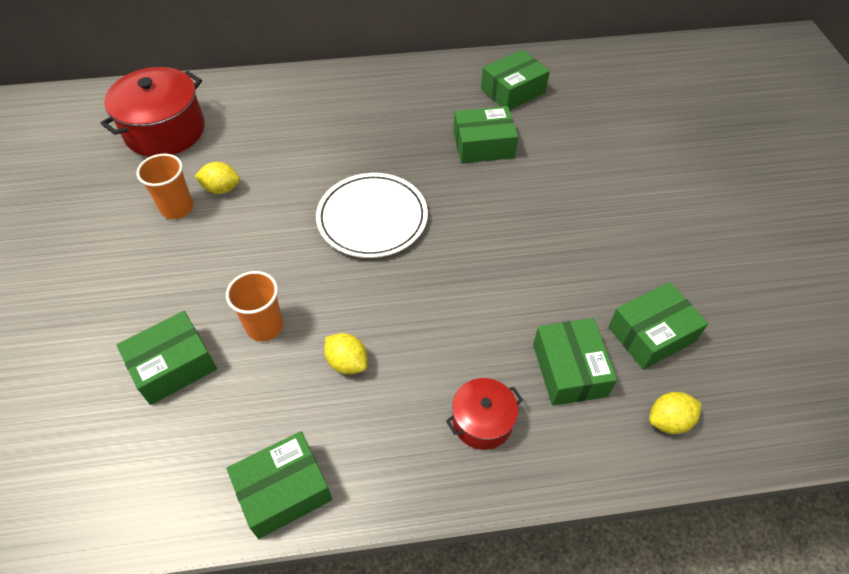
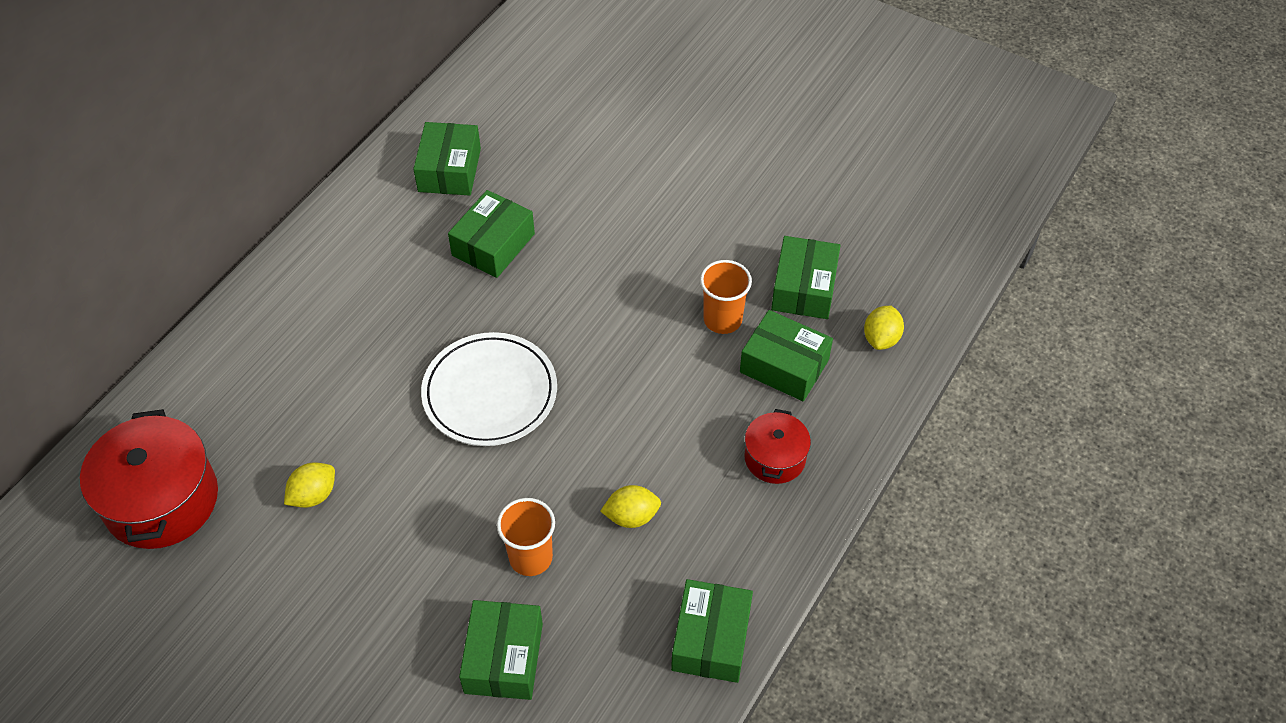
camera: 50 degrees left, 0 degrees up
orange cup [137,154,193,219] -> orange cup moved to [700,260,752,334]

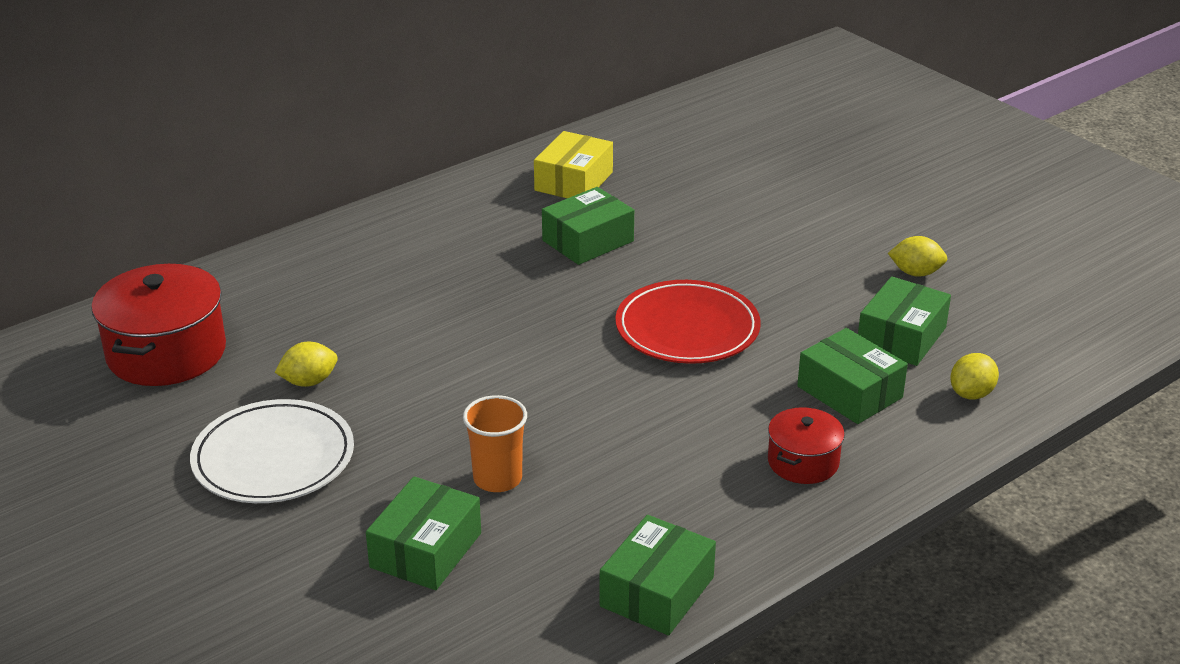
camera: 20 degrees right, 20 degrees down
green box [413,122,481,196] -> yellow box [534,131,613,198]
white plate [421,332,557,446] -> white plate moved to [190,399,354,503]
yellow lemon [600,485,661,528] -> yellow lemon moved to [888,236,947,277]
orange cup [700,260,752,334] -> none
none -> red plate [615,280,761,364]

